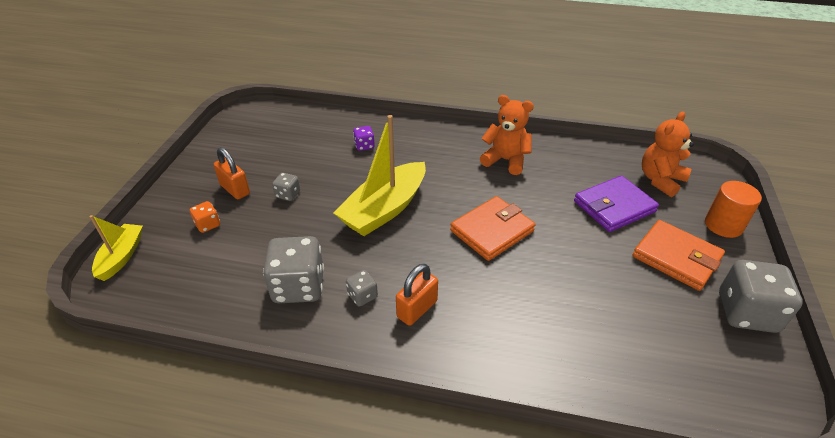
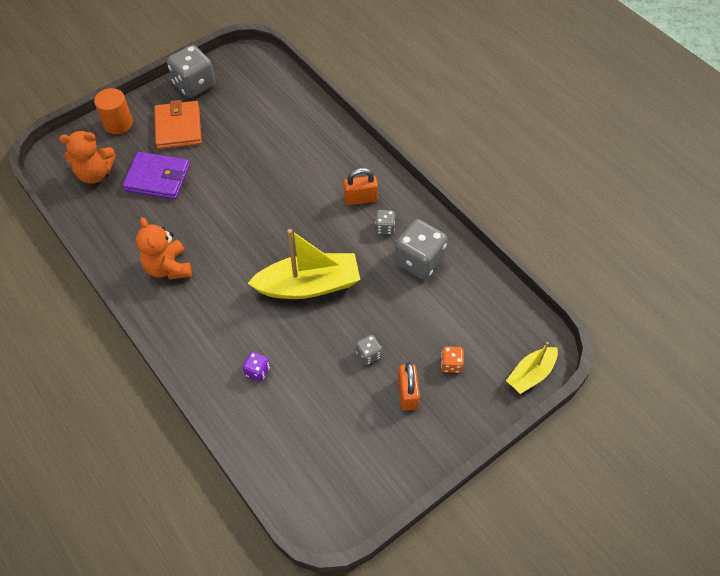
camera: 140 degrees left, 15 degrees up
orange wallet [450,196,535,261] -> none

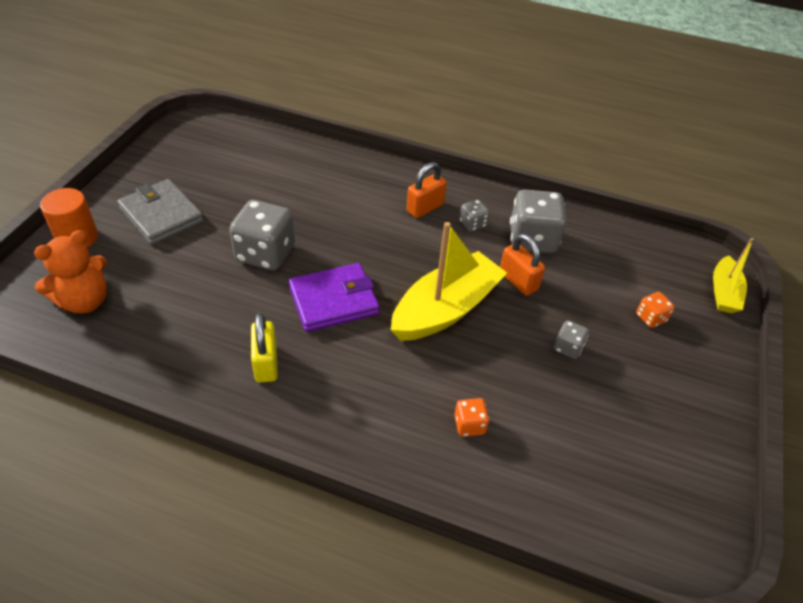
camera: 35 degrees left, 10 degrees down
purple wallet [122,152,190,200] -> purple wallet moved to [289,263,380,332]
orange teddy bear [136,217,192,280] -> yellow padlock [251,313,278,383]
orange wallet [154,100,202,149] -> grey wallet [117,179,204,245]
grey dice [167,45,215,98] -> grey dice moved to [229,200,295,271]
purple dice [243,352,270,382] -> orange dice [454,398,489,437]
orange padlock [398,362,420,411] -> orange padlock moved to [500,234,545,296]

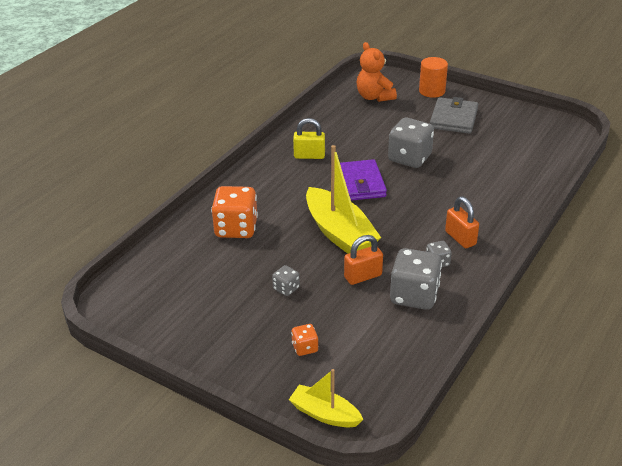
camera: 105 degrees right, 10 degrees down
grey wallet [117,179,204,245] -> grey wallet turned 45 degrees counterclockwise [430,97,478,134]
orange dice [454,398,489,437] -> orange dice [211,186,258,238], size x2.07

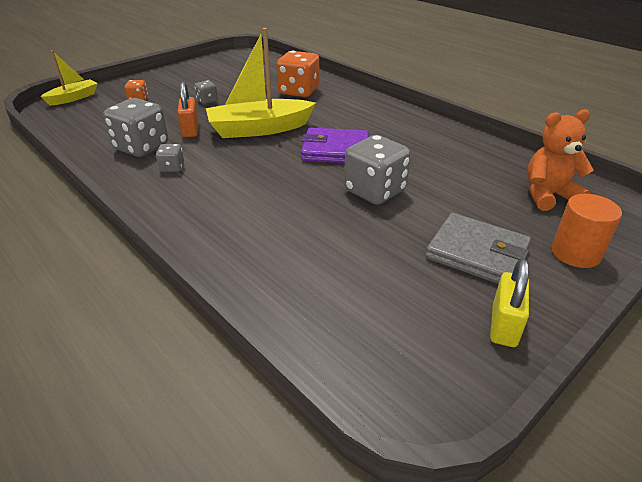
camera: 105 degrees right, 0 degrees up
yellow padlock [293,118,325,159] -> yellow padlock moved to [490,258,529,347]
orange padlock [445,196,479,248] -> none

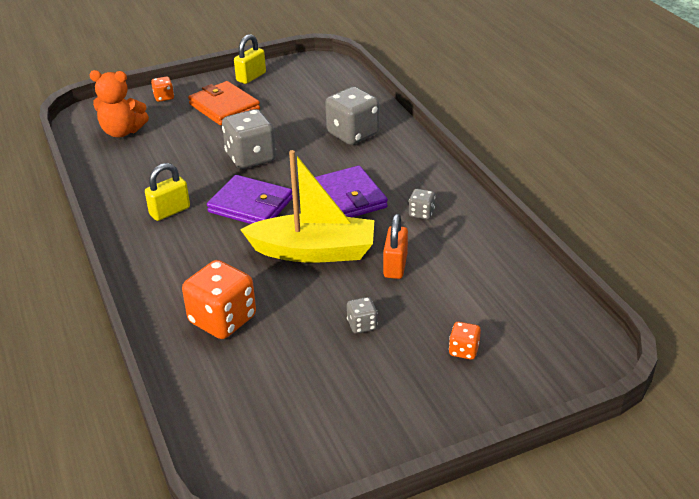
camera: 160 degrees left, 0 degrees up
yellow boat [41,50,98,105] -> none
grey dice [103,98,168,157] -> grey dice moved to [325,87,379,145]
grey wallet [425,213,531,284] -> orange wallet [188,81,260,125]
orange cylinder [552,194,622,268] -> orange dice [151,77,174,102]
none -> yellow padlock [145,163,190,221]
none -> purple wallet [315,166,388,217]

